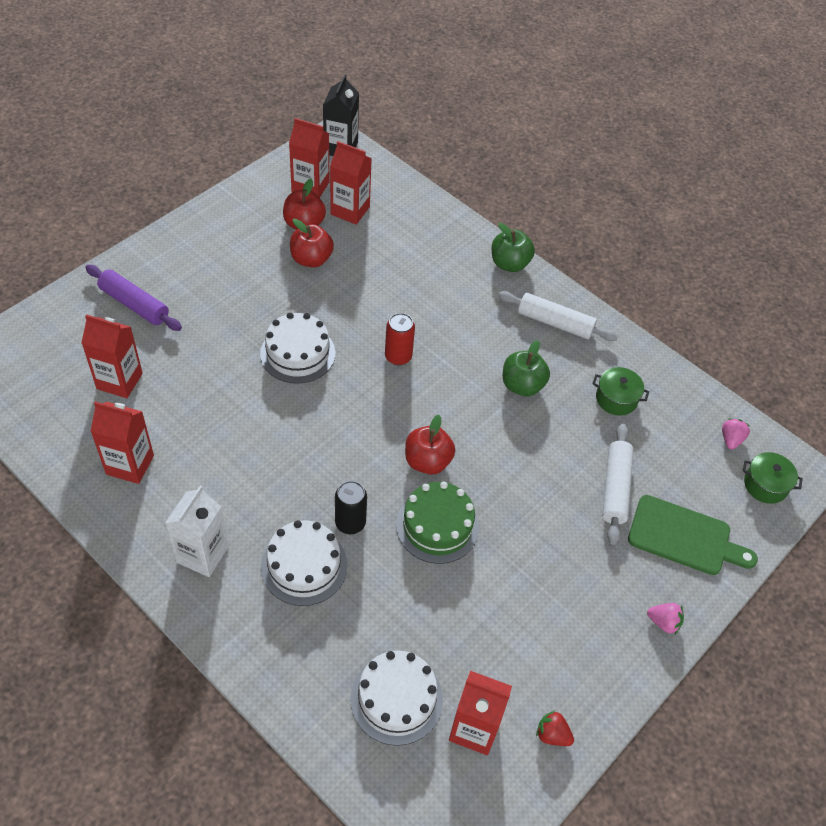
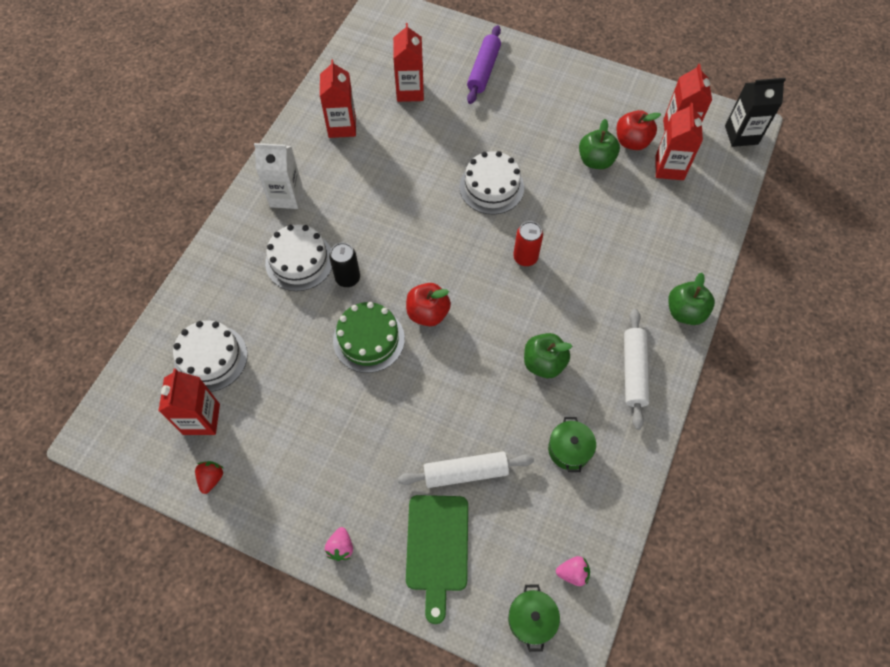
camera: 75 degrees right, 10 degrees up
red apple [290,219,334,268] -> green apple [579,119,620,169]

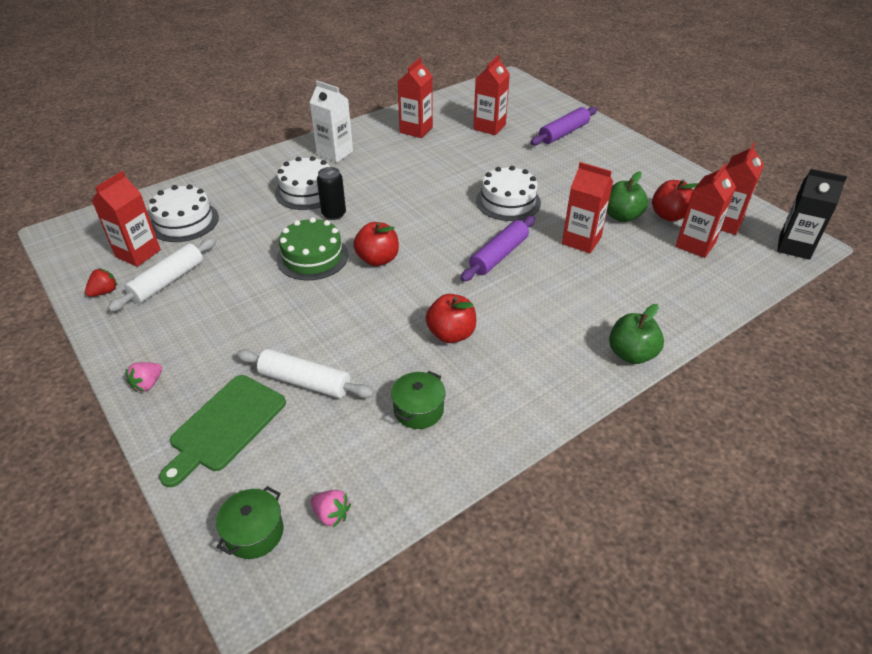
camera: 30 degrees right, 20 degrees down
red can [513,221,543,266] -> purple rolling pin [461,216,535,282]
green apple [524,333,572,378] -> red apple [426,294,476,343]
white rolling pin [624,309,650,430] -> white rolling pin moved to [107,238,216,312]
none -> red carton [562,162,613,253]

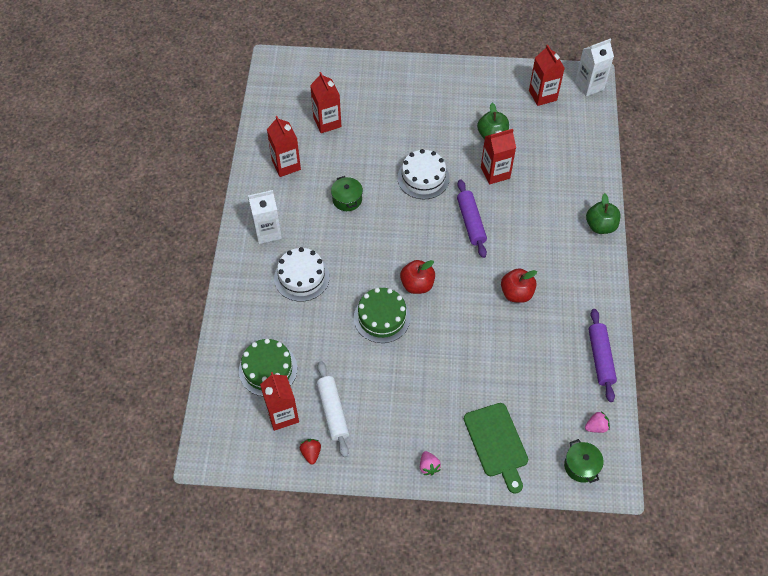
camera: 50 degrees left, 15 degrees up
white cake [149,184,219,242] -> green cake [239,339,297,396]
white rolling pin [236,349,374,398] -> none
black can [317,167,346,220] -> none
green pot [391,371,446,429] -> green pot moved to [331,176,363,211]
purple rolling pin [530,107,597,145] -> purple rolling pin moved to [588,309,617,402]
red apple [652,179,698,221] -> none
red carton [675,163,736,258] -> none
black carton [777,169,847,260] -> white carton [575,39,614,96]

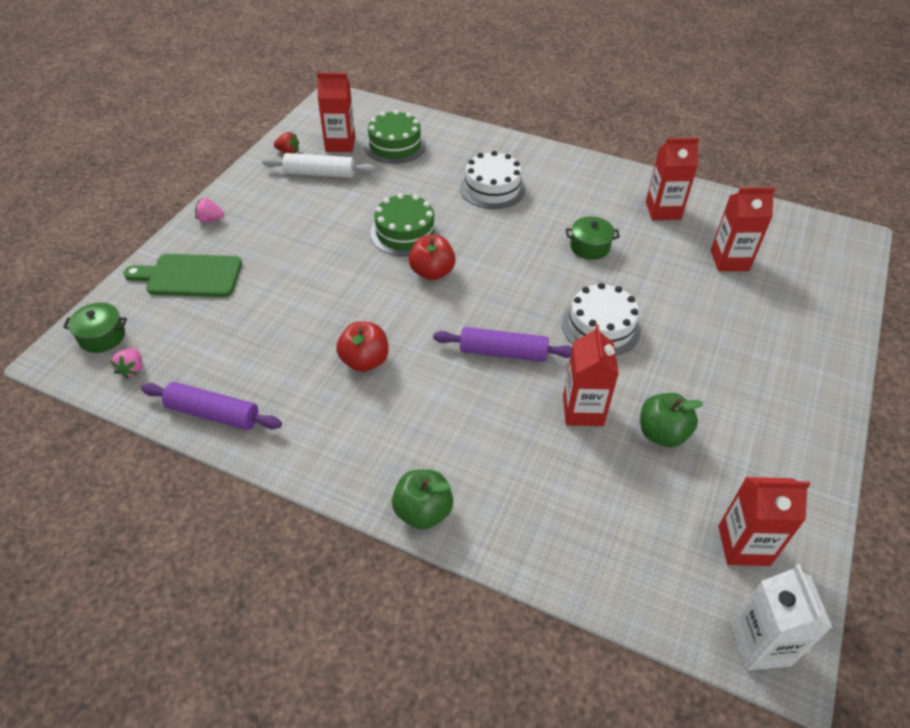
camera: 110 degrees right, 10 degrees down
white carton [248,190,282,244] -> none

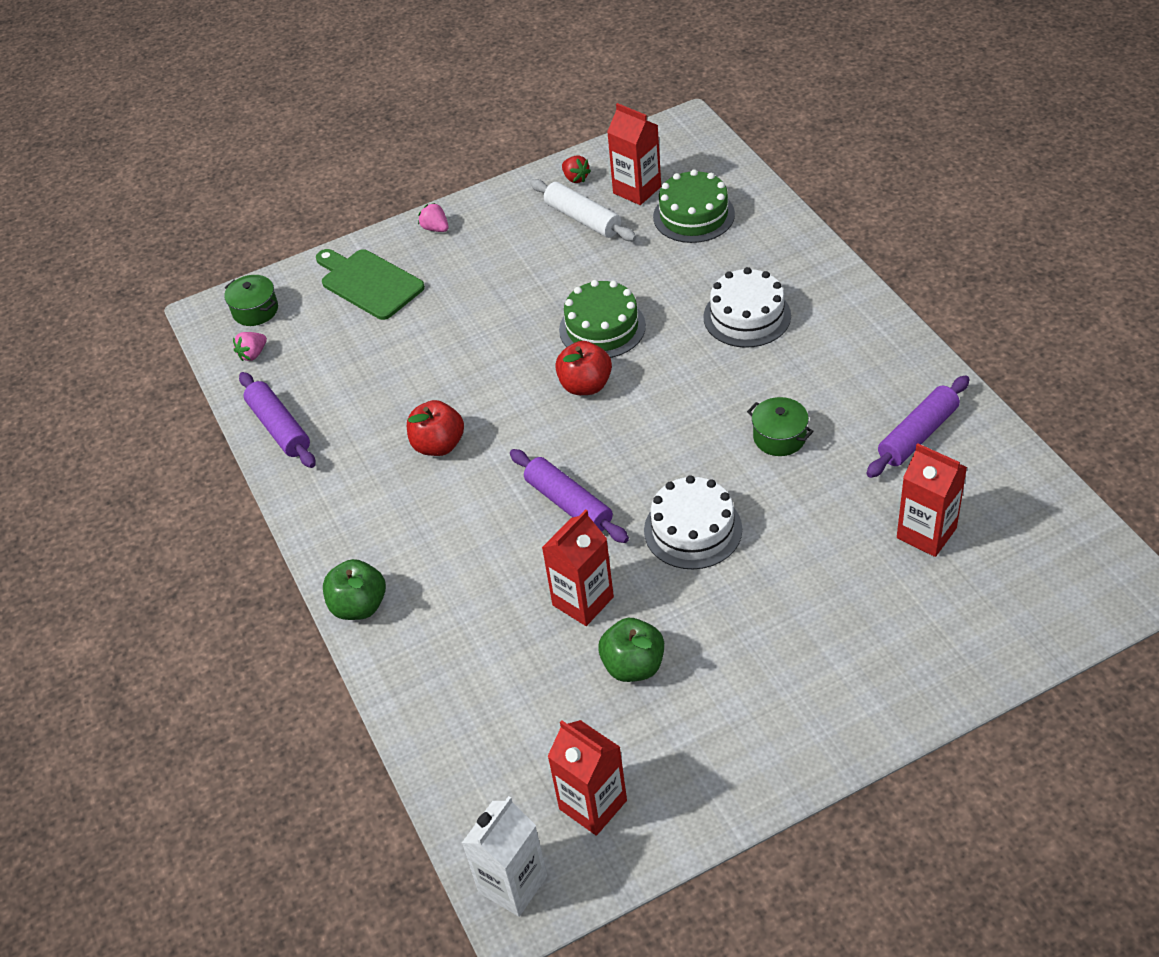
camera: 45 degrees right, 0 degrees up
red carton [646,138,699,220] -> purple rolling pin [866,375,970,478]

